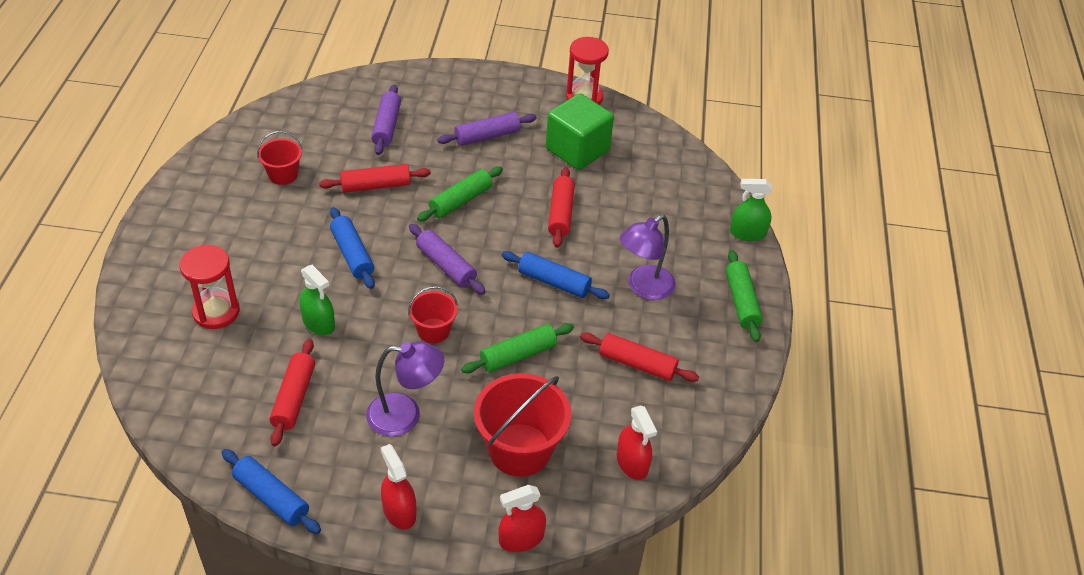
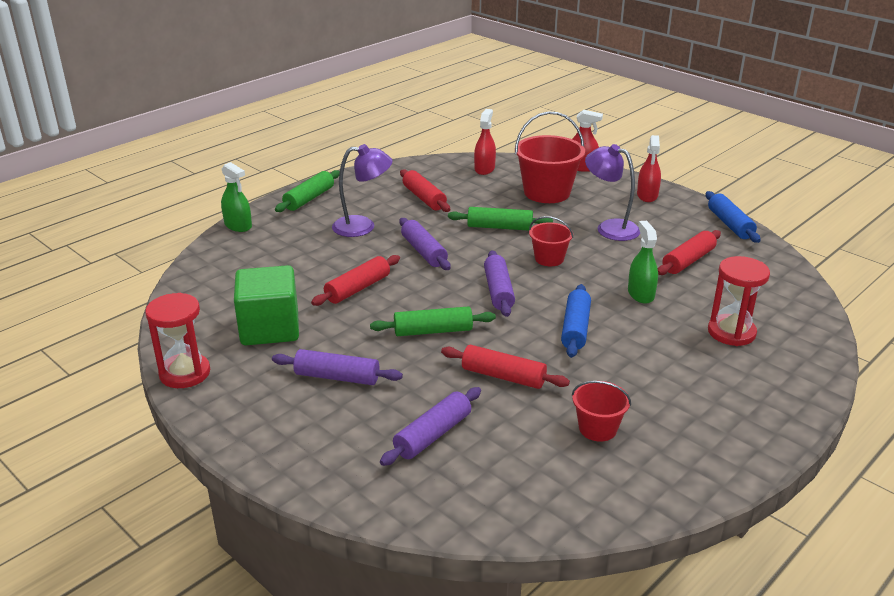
camera: 140 degrees left, 15 degrees down
blue rolling pin [501,251,610,299] -> purple rolling pin [399,218,451,270]

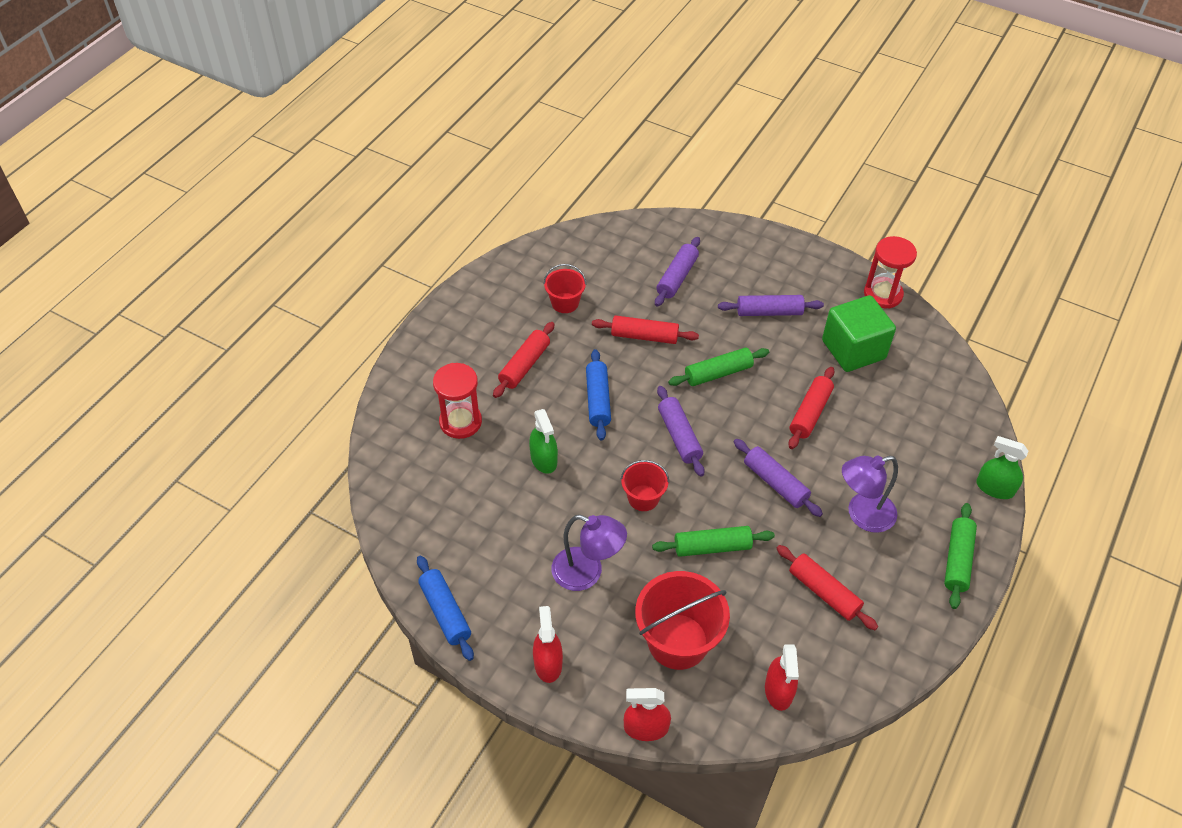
camera: 165 degrees right, 20 degrees up
red rolling pin [658,230,721,275] -> red rolling pin moved to [493,322,555,398]

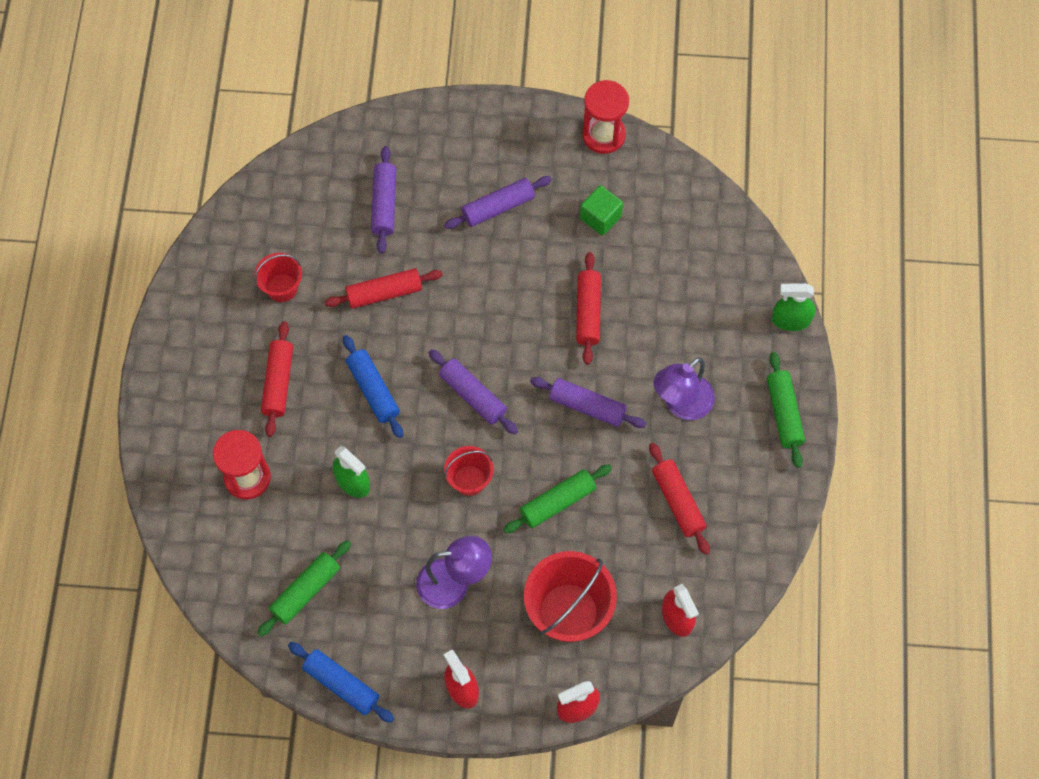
camera: 25 degrees left, 15 degrees up
green rolling pin [668,348,769,386] -> green rolling pin moved to [257,540,351,637]
red rolling pin [776,545,878,630] -> red rolling pin turned 45 degrees clockwise [649,443,710,555]
green cube [822,295,896,372] -> green cube [580,185,623,236], size x0.58

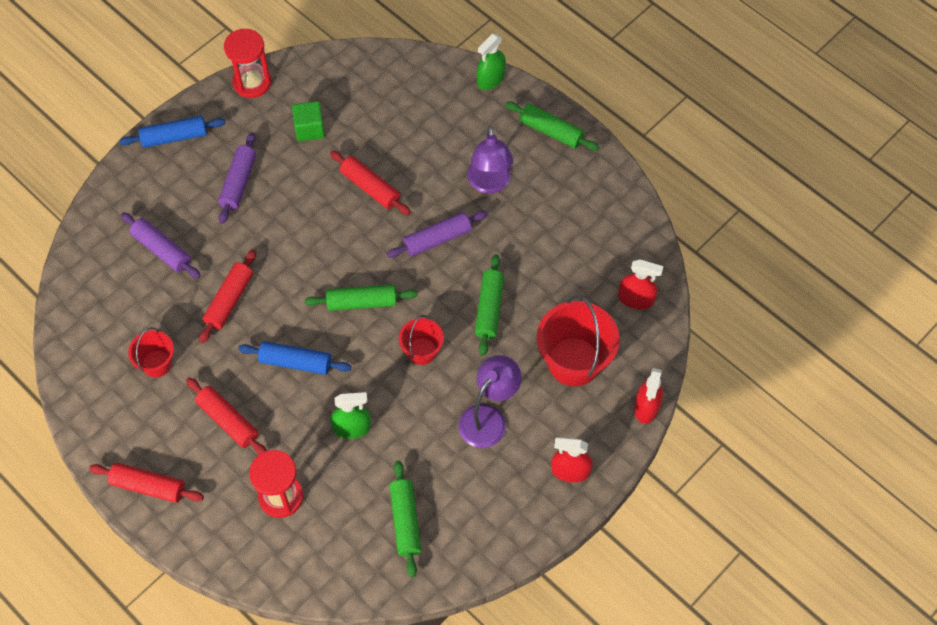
camera: 50 degrees left, 5 degrees down
blue rolling pin [288,642,394,723] -> blue rolling pin moved to [119,116,226,148]
purple rolling pin [428,349,518,434] -> green rolling pin [305,285,418,311]
red rolling pin [649,443,710,555] -> red rolling pin moved to [89,463,204,503]

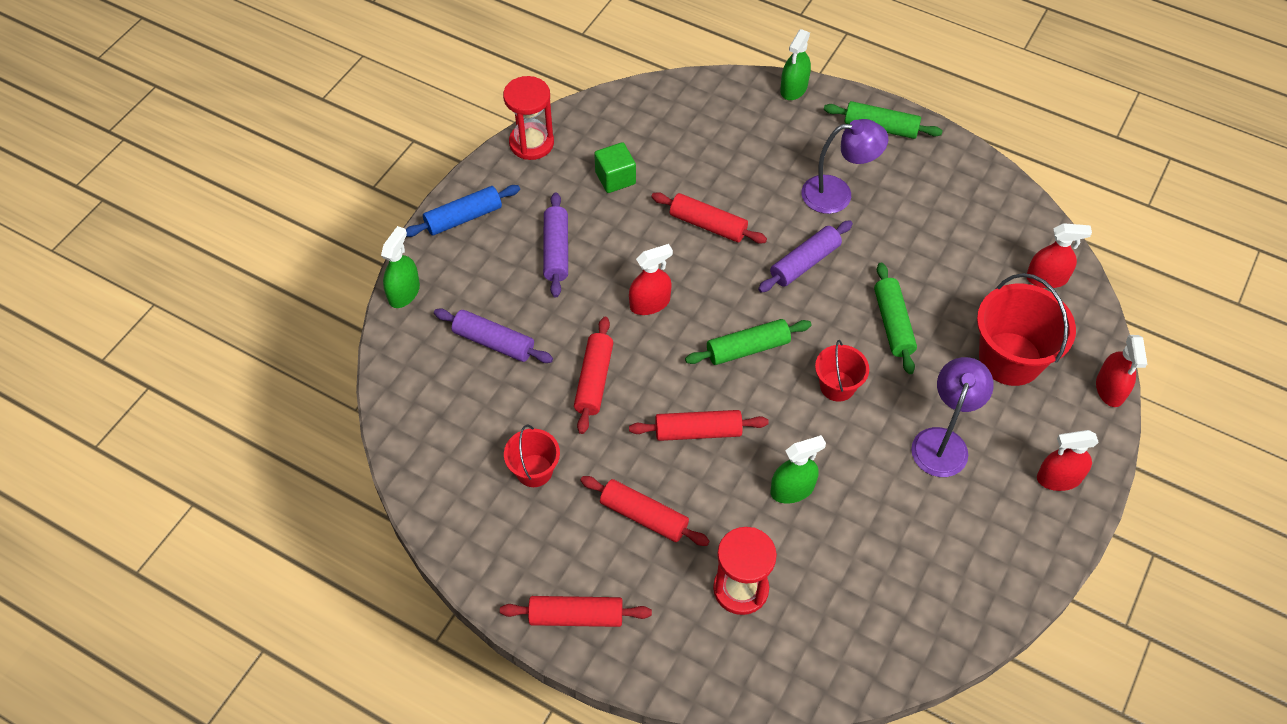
camera: 15 degrees left, 5 degrees down
blue rolling pin [238,341,351,375] -> red rolling pin [629,410,769,441]
green rolling pin [389,460,421,577] -> none
purple lamp [467,126,513,194] -> purple lamp turned 75 degrees counterclockwise [802,119,888,214]
none -> green spray bottle [381,226,420,308]
none -> red spray bottle [629,244,673,315]

